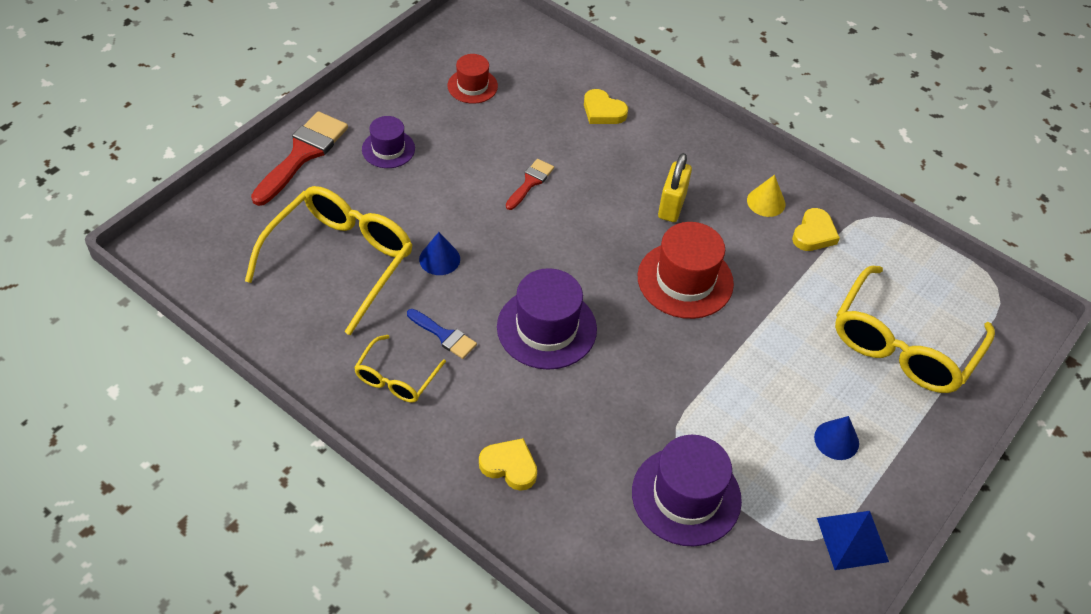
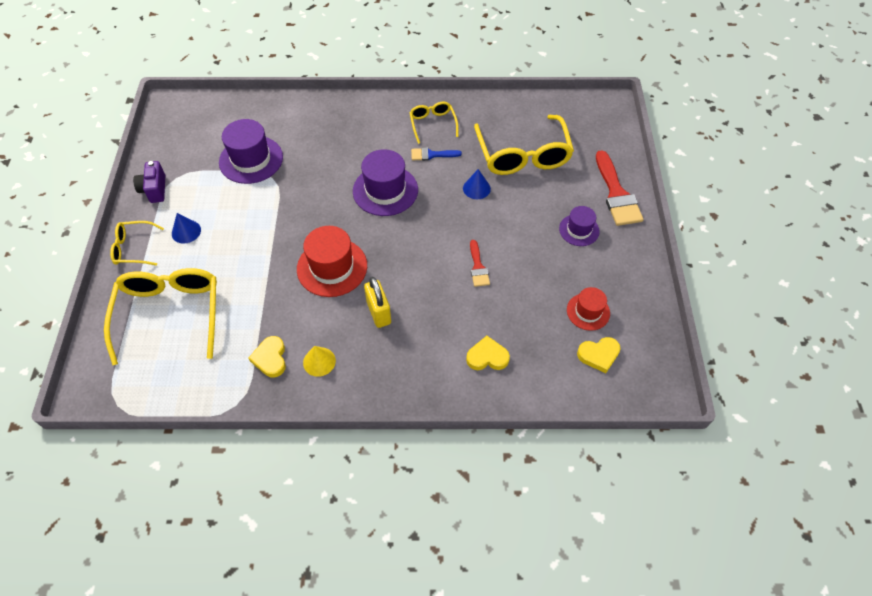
camera: 145 degrees right, 5 degrees up
yellow heart [479,438,537,491] -> yellow heart moved to [577,337,621,373]
blue pyramid [817,511,889,570] -> purple camera [133,161,165,203]
none -> yellow glasses [110,221,164,266]

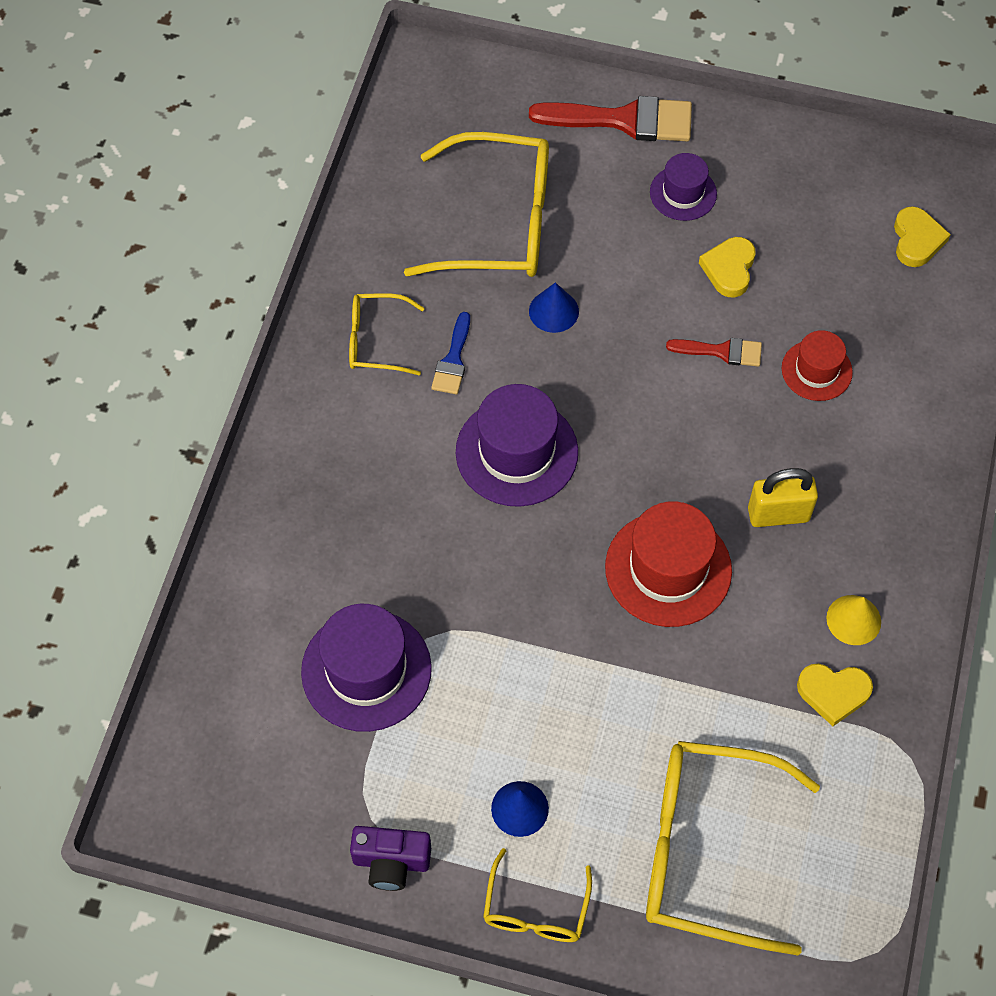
camera: 75 degrees left, 5 degrees up
yellow heart [466,336,510,370] -> yellow heart moved to [699,237,756,298]
red hat [567,287,610,331] -> red hat moved to [782,330,853,401]

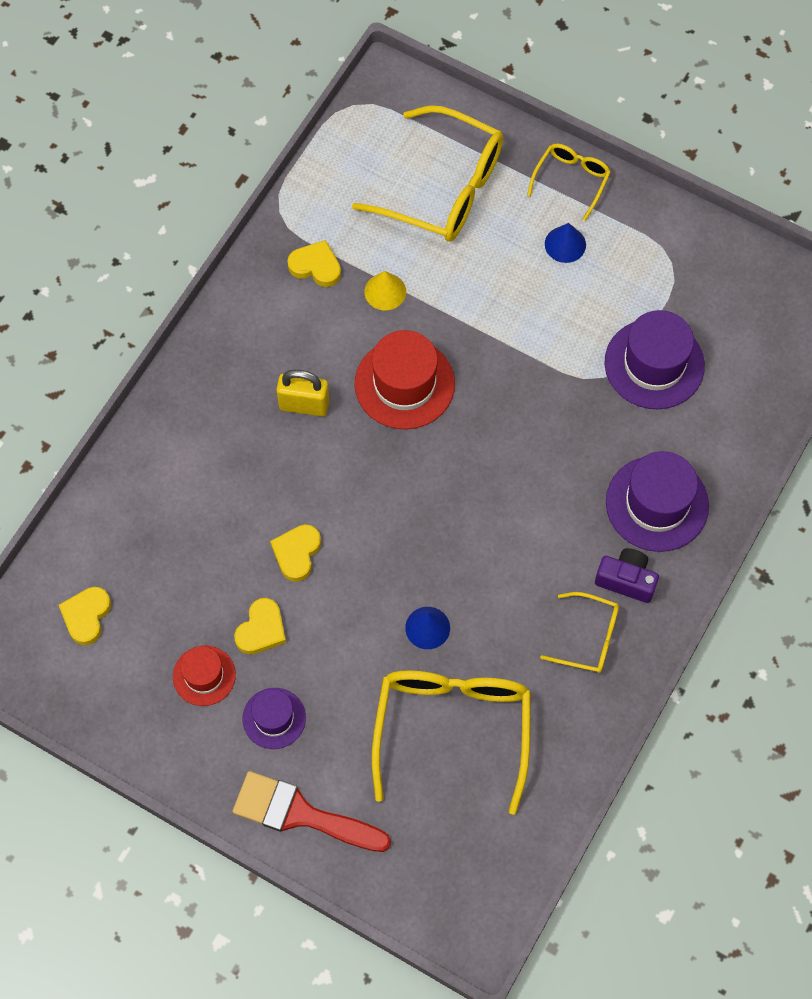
camera: 165 degrees left, 5 degrees up
purple camera [350,826,431,891] -> purple camera moved to [595,548,659,603]
yellow glasses [404,132,549,277] -> yellow glasses turned 75 degrees clockwise [372,670,531,815]
blue brush [431,312,470,395] -> none
purple hat [456,384,578,507] -> purple hat moved to [606,451,709,552]
red brush [666,338,762,367] -> yellow heart [270,524,321,582]
red hat [782,330,853,401] -> red hat moved to [173,646,236,706]
yellow cone [826,595,881,645] -> yellow cone moved to [364,271,406,310]

